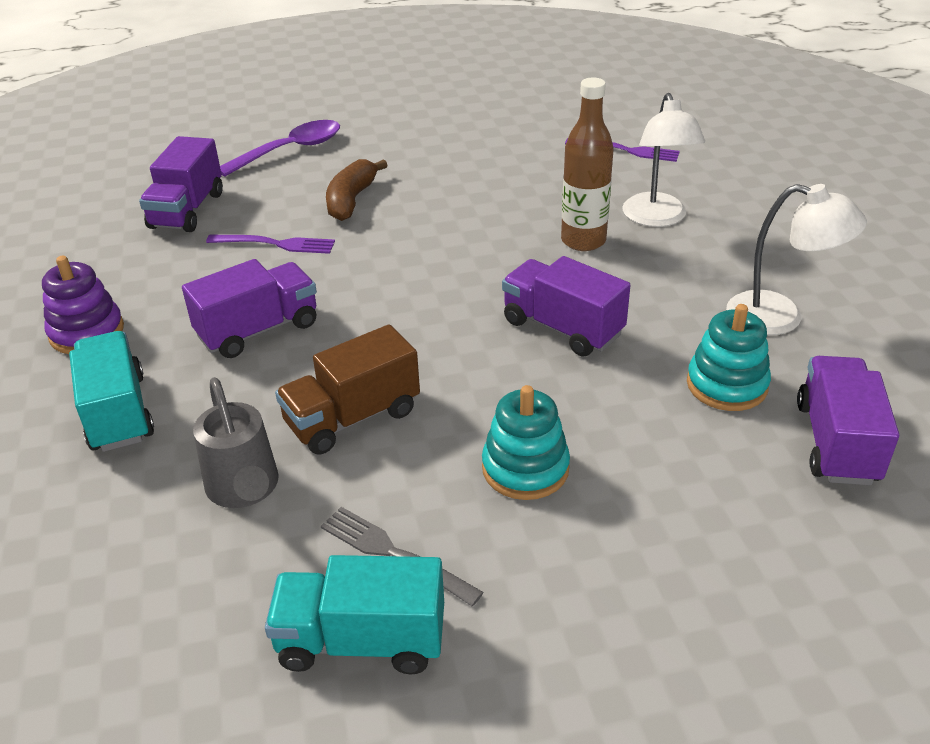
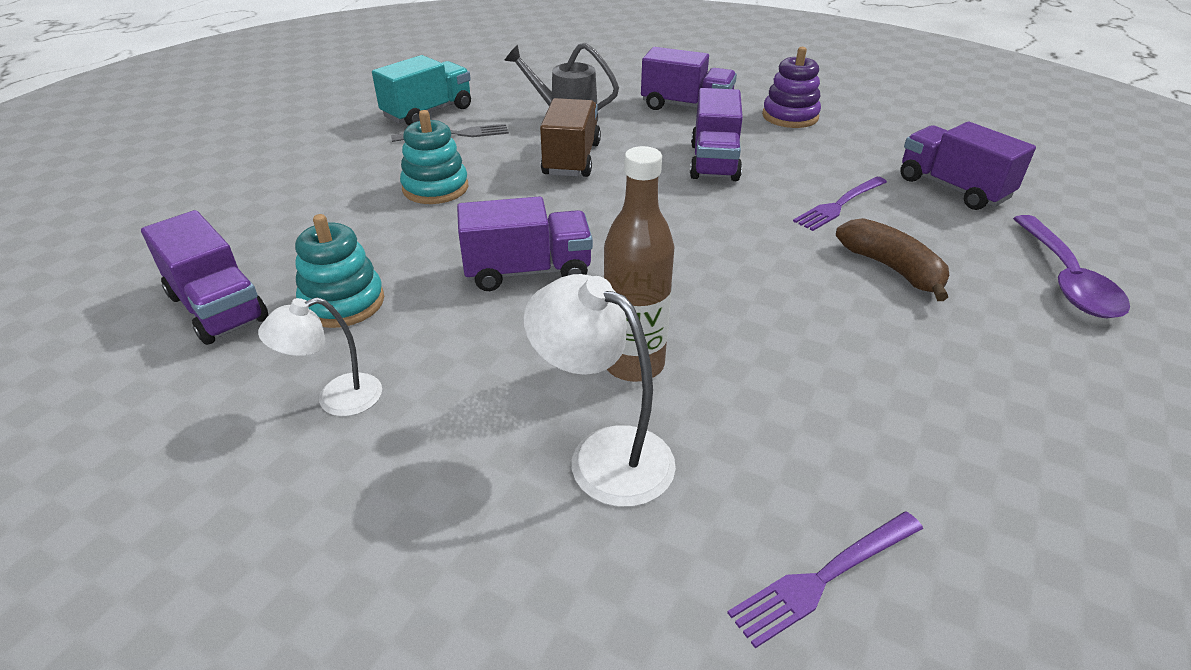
camera: 130 degrees right, 0 degrees up
turquoise truck [69,331,154,452] -> purple truck [641,47,737,110]
white lamp [726,184,867,335] -> white lamp [258,297,382,416], size x0.65

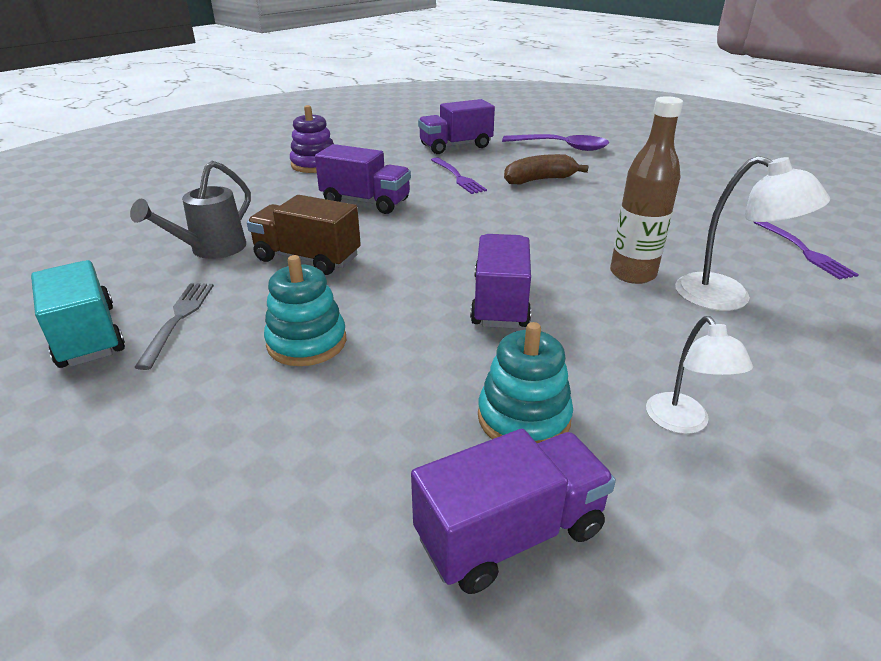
camera: 75 degrees left, 5 degrees down
white lamp [524,274,676,507] -> white lamp turned 105 degrees counterclockwise [675,156,830,311]
purple truck [641,47,737,110] -> none

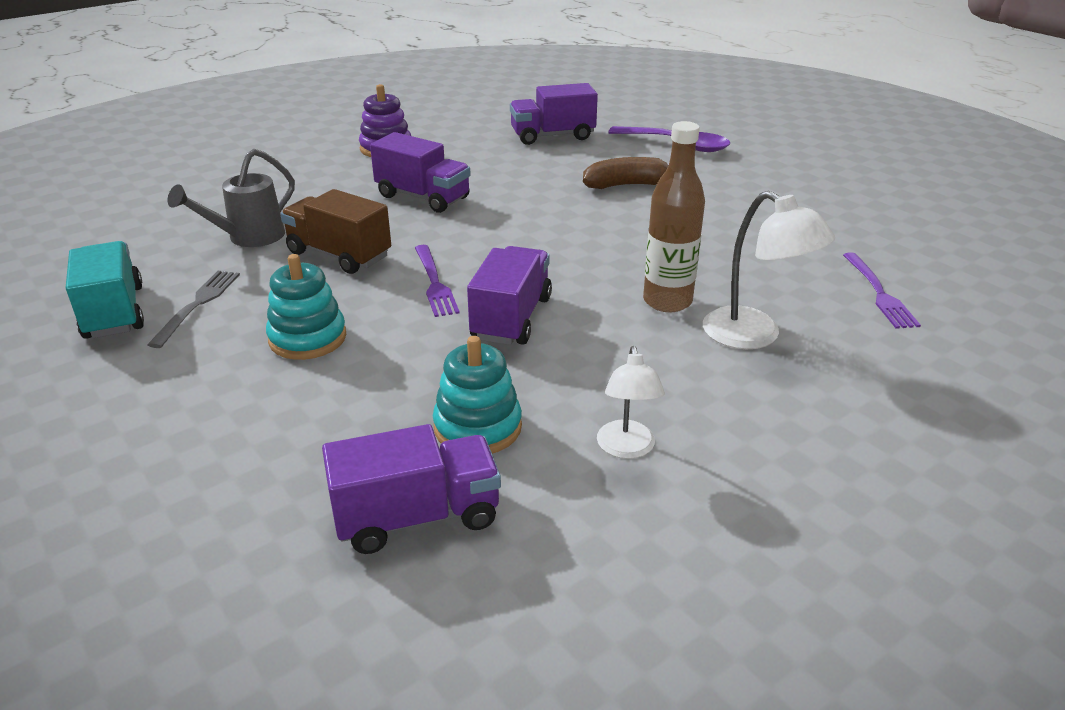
camera: 10 degrees right, 0 degrees up
purple fork [431,157,487,194] -> purple fork moved to [415,245,460,317]

